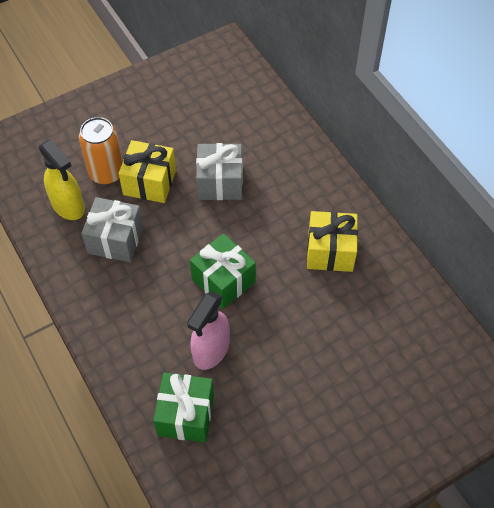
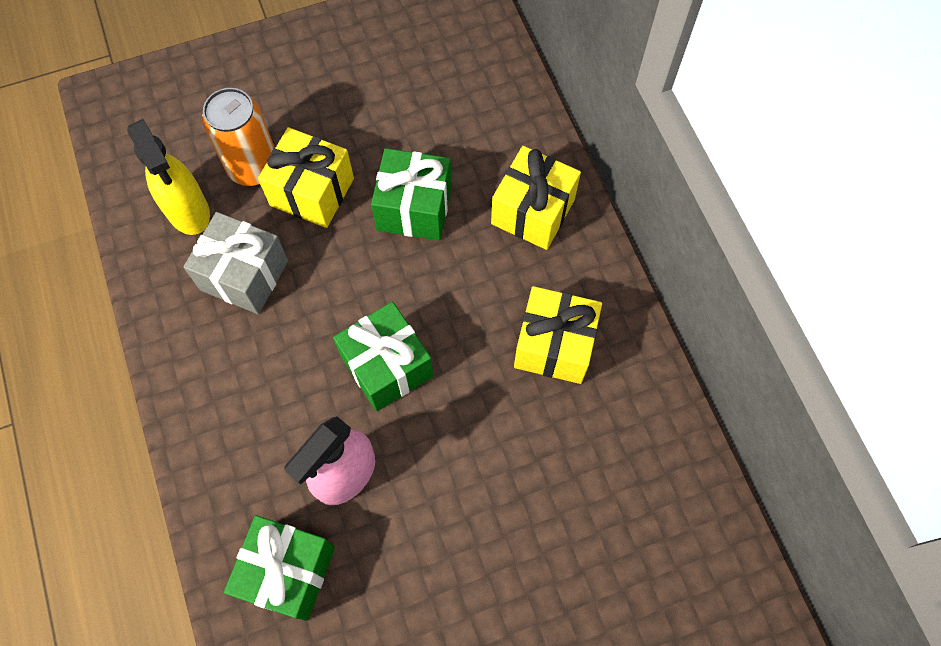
camera: 10 degrees right, 10 degrees up
grey gift [196,143,243,200] -> green gift [371,148,452,240]
none -> yellow gift [491,146,581,250]

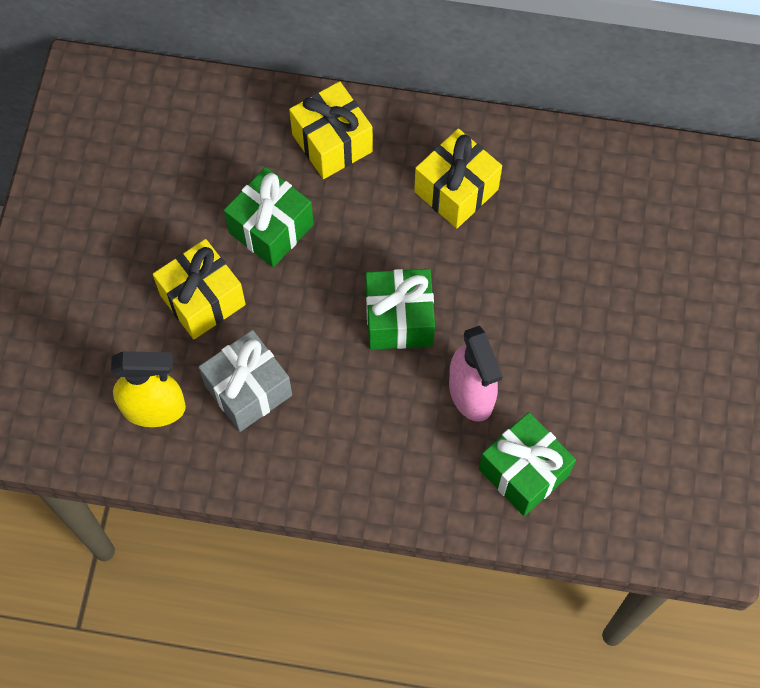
camera: 60 degrees left, 0 degrees up
orange can [202,88,275,186] -> none

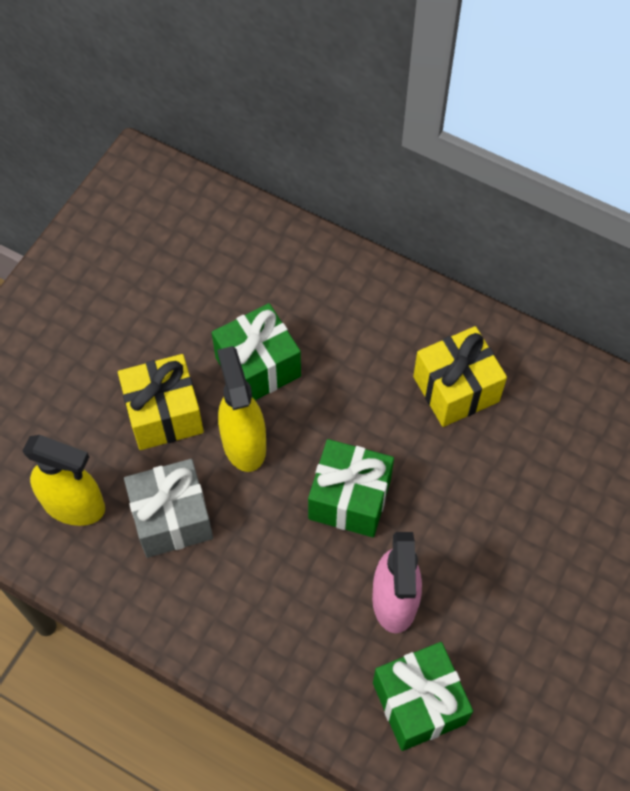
camera: 20 degrees right, 5 degrees down
yellow gift [289,81,373,179] -> none
none -> yellow spray bottle [217,346,266,472]

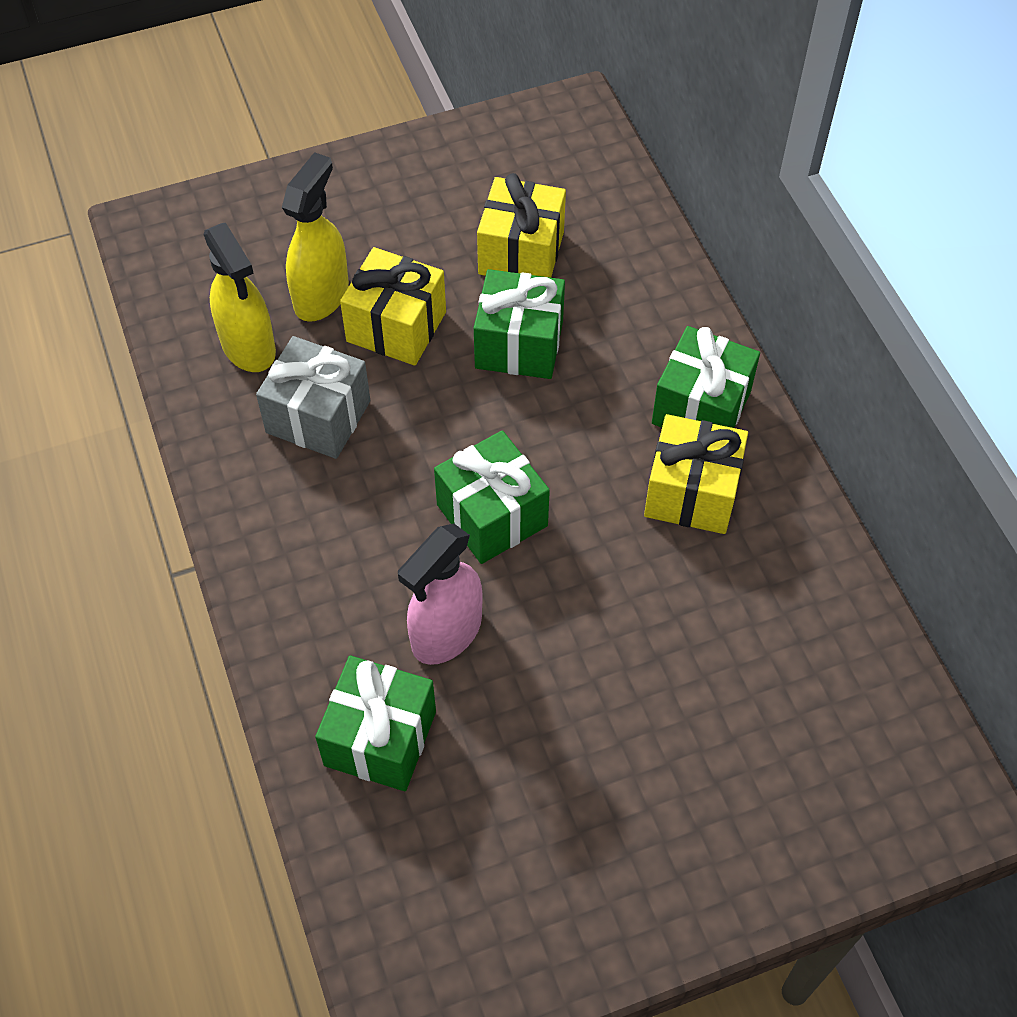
camera: 40 degrees right, 5 degrees down
yellow spray bottle [217,346,266,472] -> yellow spray bottle moved to [282,152,349,322]
none -> yellow gift [477,173,566,278]
none -> green gift [652,326,760,428]

